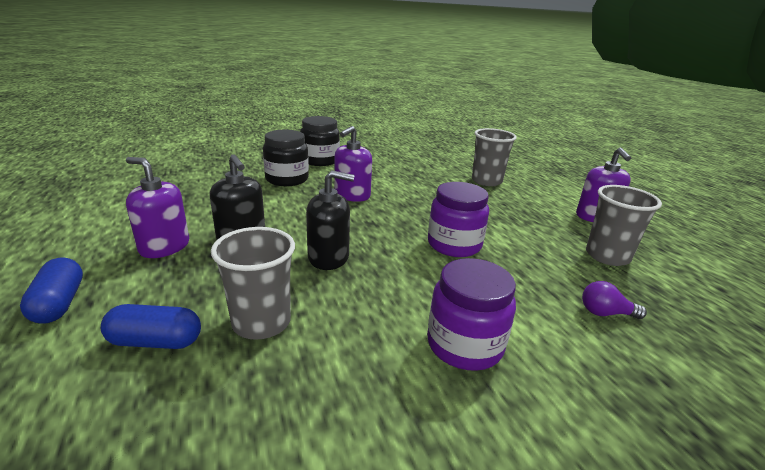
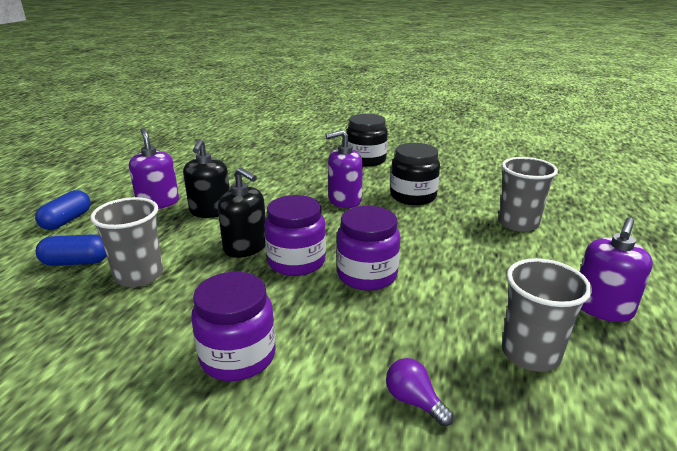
camera: 40 degrees right, 0 degrees up
blue capsule [101,304,201,349] -> blue capsule turned 45 degrees counterclockwise [36,234,107,266]
black jar [263,130,309,186] -> black jar moved to [390,143,440,205]
none -> purple jar [264,195,326,276]

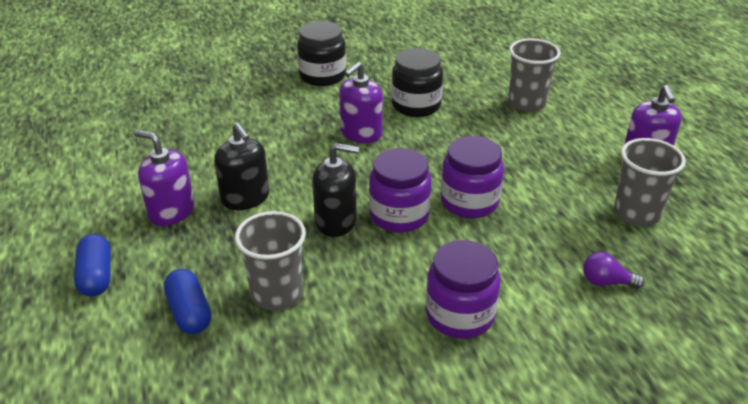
camera: 35 degrees left, 10 degrees up
blue capsule [36,234,107,266] -> blue capsule turned 75 degrees counterclockwise [164,269,211,334]

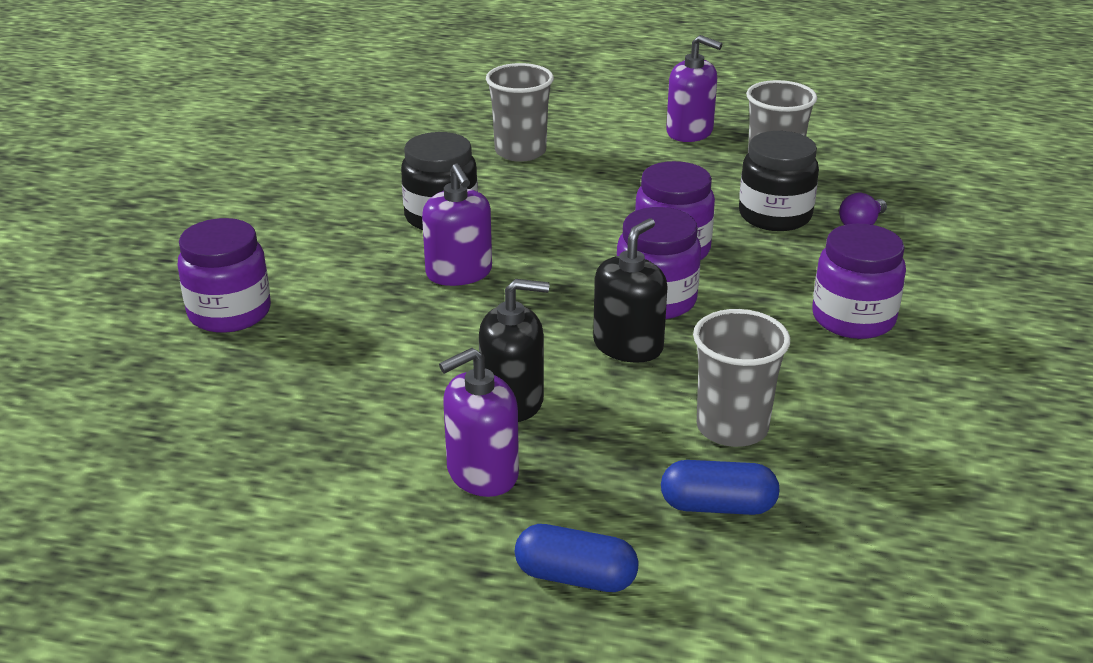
camera: 60 degrees left, 5 degrees down
black jar [297,21,346,86] -> black jar moved to [739,131,819,231]
none -> purple jar [178,218,271,333]

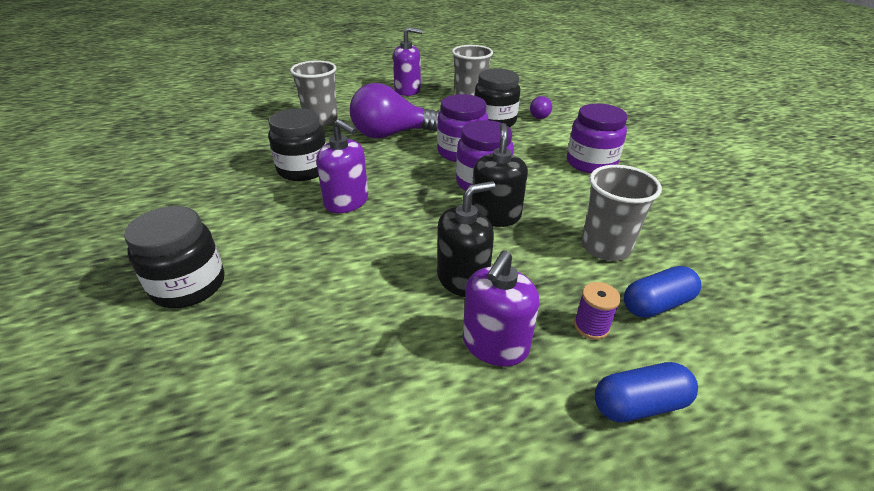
camera: 30 degrees left, 5 degrees up
purple jar [178,218,271,333] -> black jar [124,206,224,308]
none -> purple light bulb [350,83,440,139]
none -> purple spool [574,282,621,340]

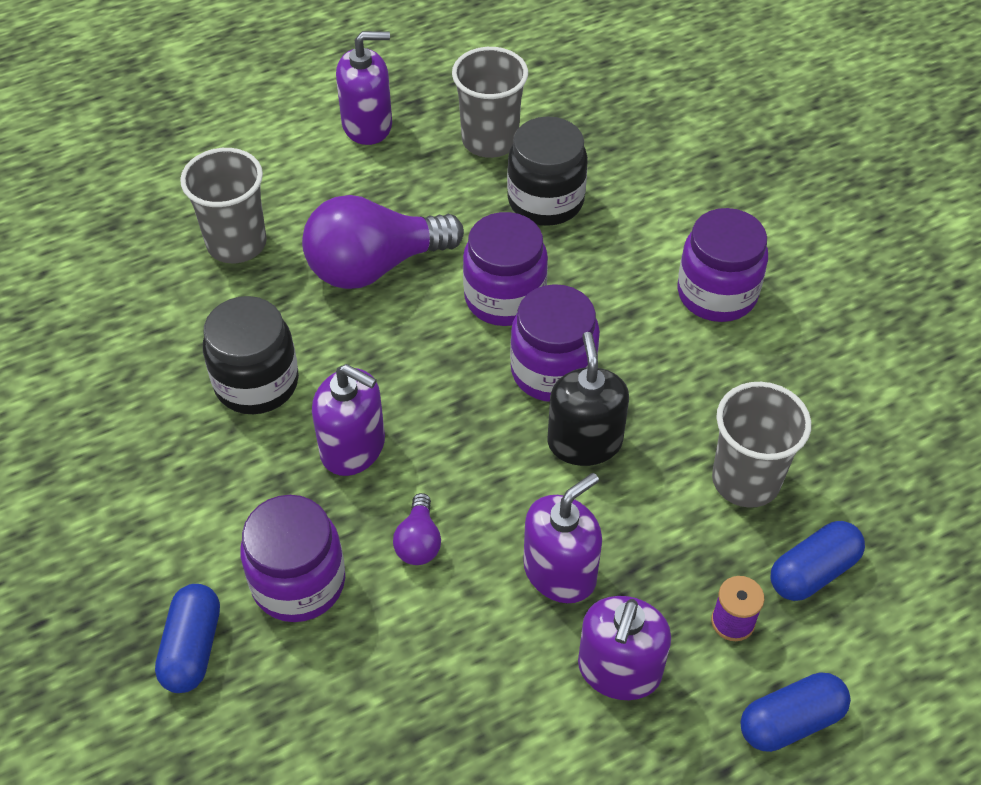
camera: 10 degrees left, 15 degrees up
black jar [124,206,224,308] -> blue capsule [155,584,220,693]
black soap dispenser [437,181,495,297] -> purple soap dispenser [523,473,602,603]
purple light bulb [530,96,552,119] -> purple light bulb moved to [393,493,441,565]
none -> purple jar [240,495,345,622]

